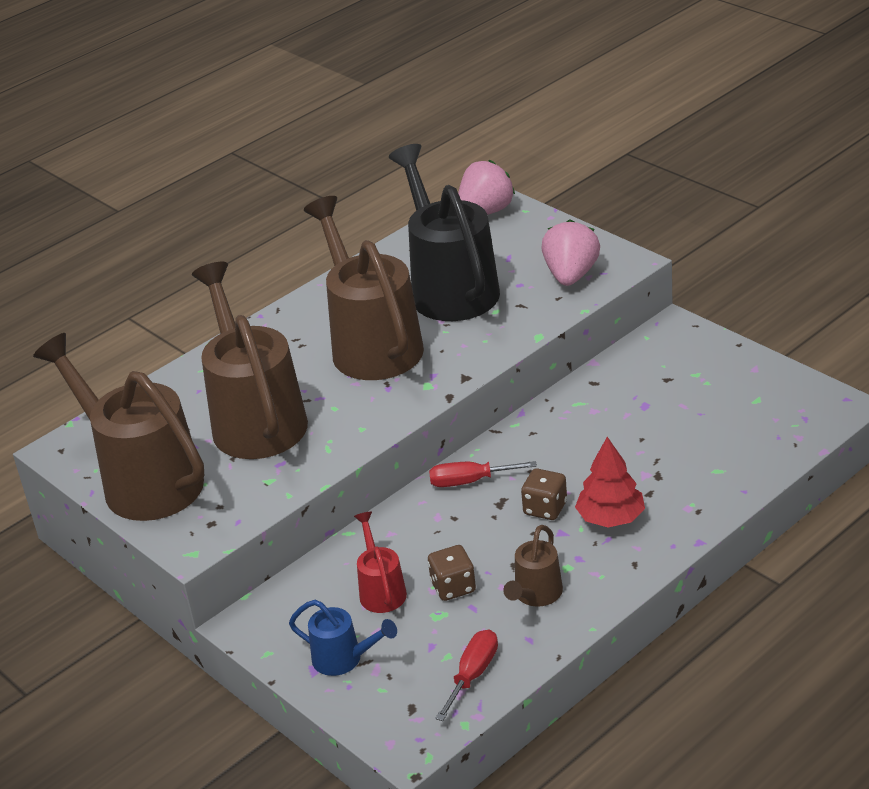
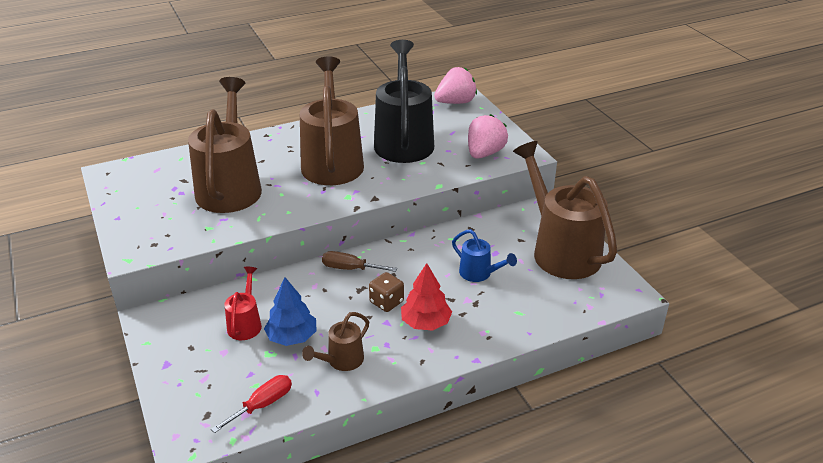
camera: 15 degrees right, 0 degrees up
brown watering can [33,333,204,521] -> brown watering can moved to [513,141,617,279]
blue watering can [289,600,397,676] -> blue watering can moved to [452,229,517,282]
brown dice [428,545,476,601] -> blue tree [264,277,317,346]
red screwdriver [429,461,537,487] -> brown screwdriver [322,251,397,272]

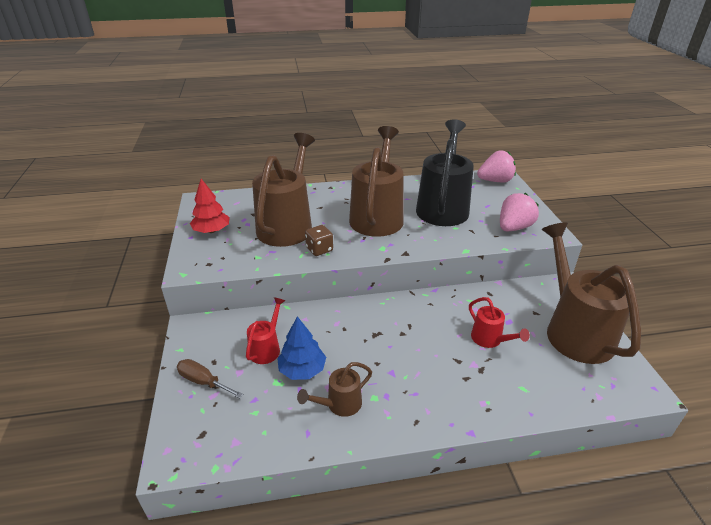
camera: 15 degrees right, 0 degrees up
red screwdriver [211,375,292,433] -> none
brown screwdriver [322,251,397,272] -> brown screwdriver moved to [177,359,244,398]
brown dice [369,272,404,312] -> brown dice moved to [305,225,333,256]
red tree [401,263,452,331] -> red tree moved to [190,179,230,233]
blue watering can [452,229,517,282] -> red watering can [469,297,530,348]

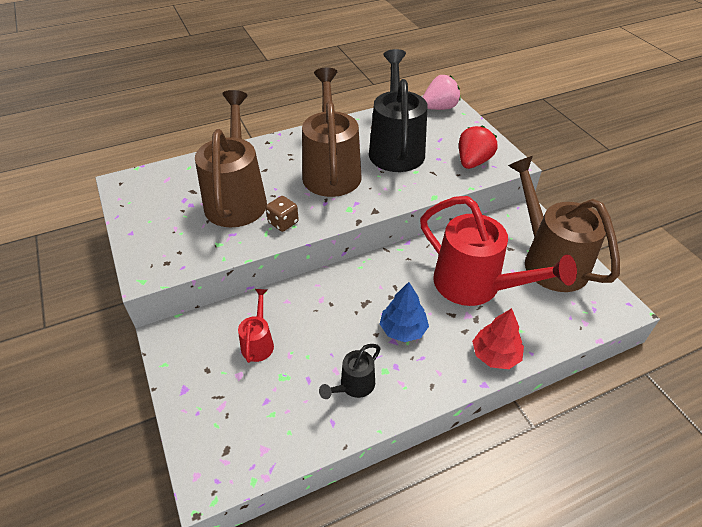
camera: 15 degrees left, 10 degrees up
brown screwdriver [177,359,244,398] -> none
red tree [190,179,230,233] -> red tree moved to [472,308,524,369]
blue tree [277,316,326,380] -> blue tree moved to [380,282,429,342]
brown watering can [297,362,372,417] -> black watering can [319,344,381,399]
red watering can [469,297,530,348] -> red watering can [420,196,577,306], size x2.18
pink strawberry [500,193,539,231] -> red strawberry [459,125,498,169]

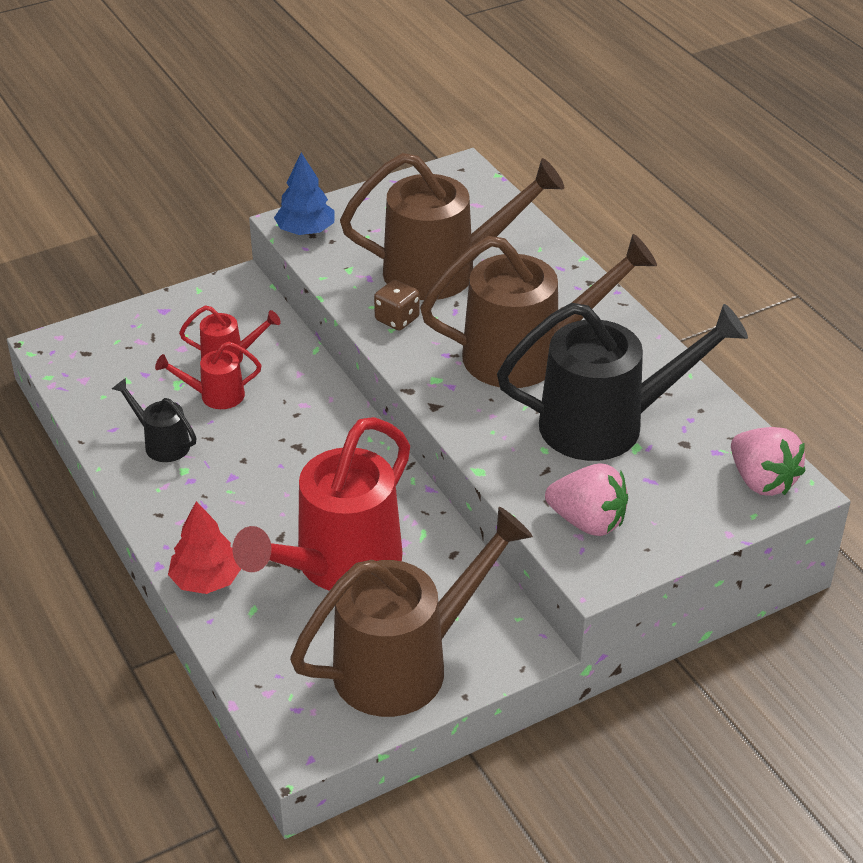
camera: 85 degrees right, 5 degrees down
blue tree [380,282,429,342] -> blue tree moved to [274,153,335,235]
red strawberry [459,125,498,169] -> pink strawberry [545,463,628,536]
none -> red watering can [155,342,262,409]

